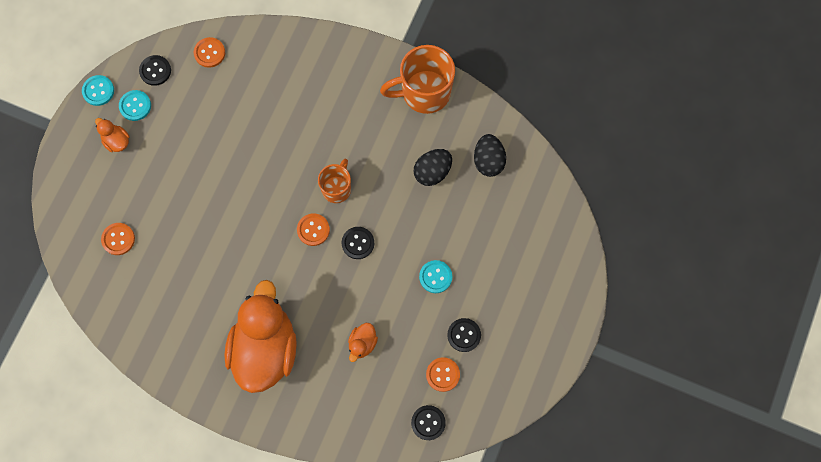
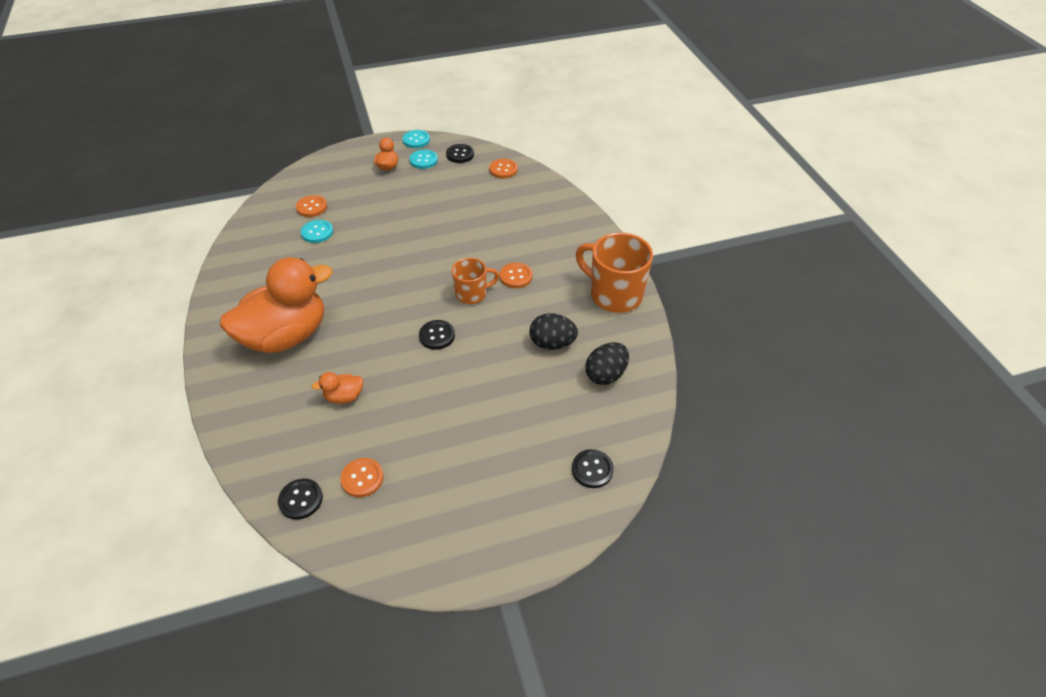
camera: 50 degrees right, 25 degrees down
orange button [297,213,330,246] -> orange button moved to [500,262,533,288]
turquoise button [419,260,452,293] -> turquoise button moved to [301,220,333,243]
black button [447,318,481,352] -> black button moved to [572,449,614,488]

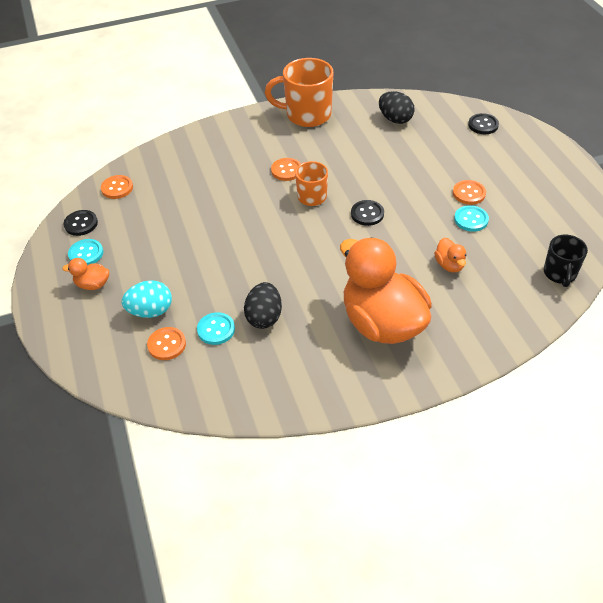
camera: 90 degrees left, 0 degrees up
black button [278,479,323,520] -> black mug [544,235,588,287]
orange button [340,458,384,497] -> orange button moved to [453,180,486,205]
turquoise button [402,130,430,148] -> turquoise button moved to [454,205,489,232]
black egg [530,313,578,350] -> black egg moved to [244,282,282,329]
orange mug [576,233,653,313] -> orange mug turned 60 degrees clockwise [265,58,334,127]
none -> turquoise egg [122,280,172,318]

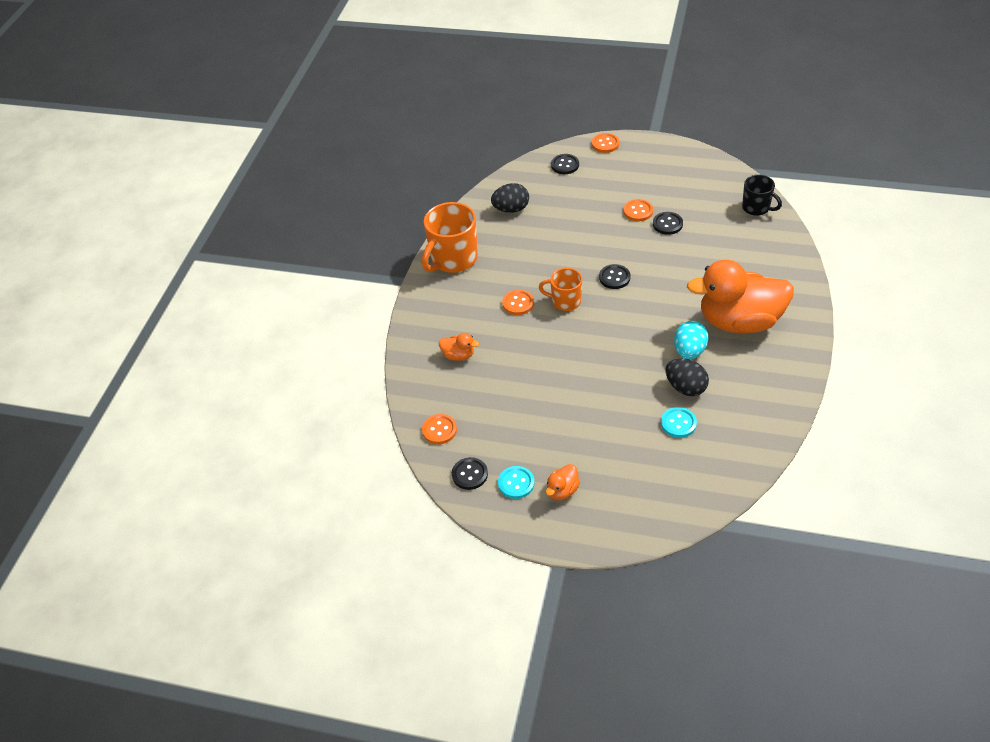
camera: 55 degrees left, 0 degrees up
turquoise egg [122,280,172,318] -> turquoise egg moved to [674,321,708,359]
orange button [147,327,186,360] -> orange button moved to [592,133,619,153]
orange duck [434,238,466,272] -> orange duck moved to [439,333,479,361]
turquoise button [454,205,489,232] -> black button [653,212,683,235]

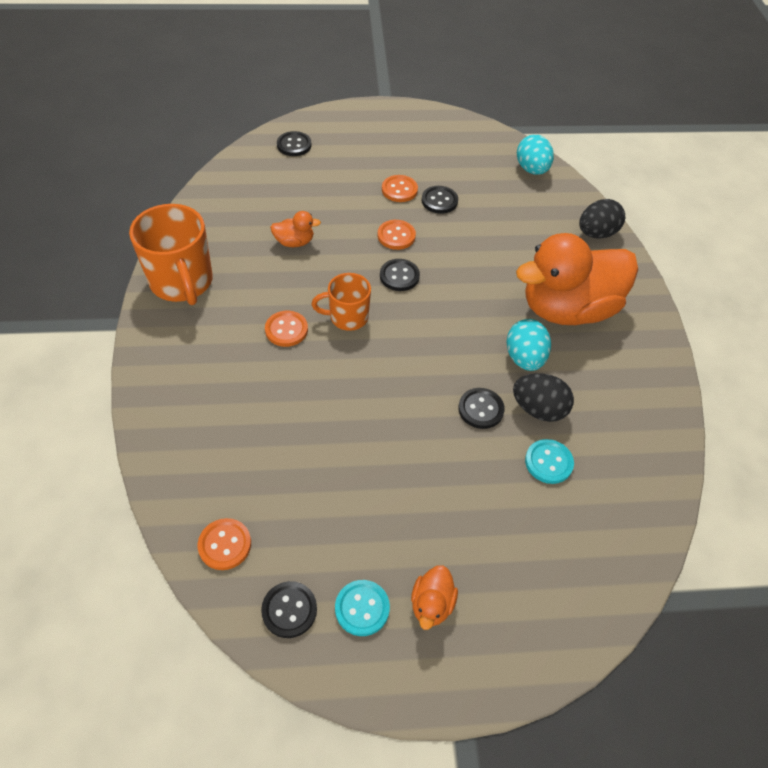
camera: 25 degrees left, 5 degrees up
orange mug [422,202,478,273] -> orange mug turned 45 degrees counterclockwise [129,204,213,305]
orange duck [439,333,479,361] -> orange duck moved to [270,211,321,247]
black egg [491,183,529,213] -> black egg moved to [579,199,625,239]
orange button [592,133,619,153] -> orange button moved to [378,220,416,250]
black mug [742,175,782,216] -> turquoise egg [517,135,554,175]
none -> black button [458,388,505,429]

